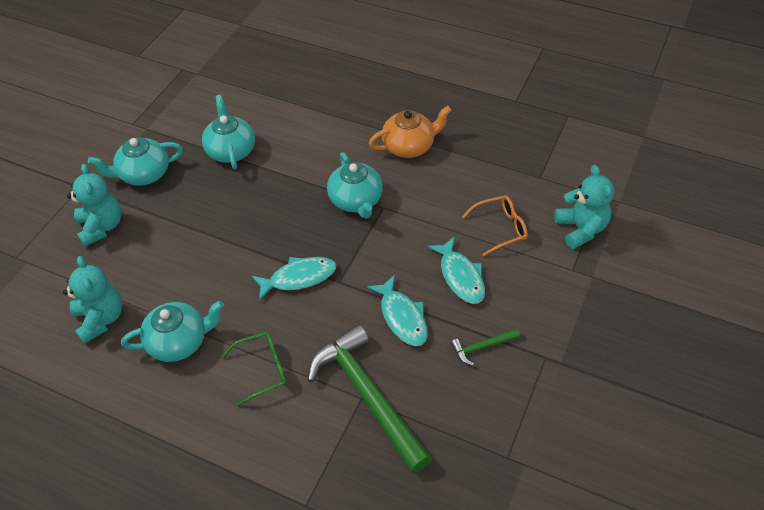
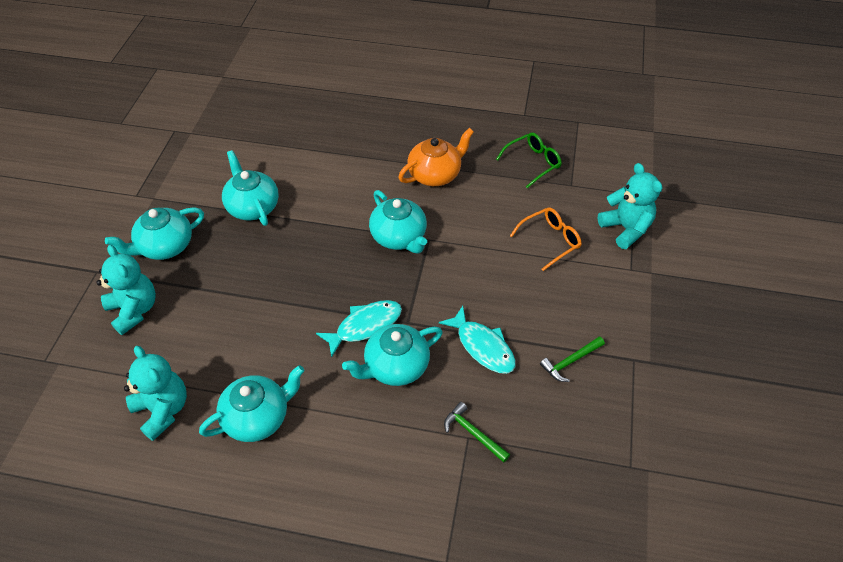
camera: 15 degrees left, 0 degrees up
green glasses [221,332,287,407] -> green glasses moved to [496,132,562,188]
green hammer [308,324,432,473] -> green hammer [444,402,510,463], size x0.44
turquoise fish [427,236,485,304] -> none
none -> turquoise teapot [342,324,443,386]

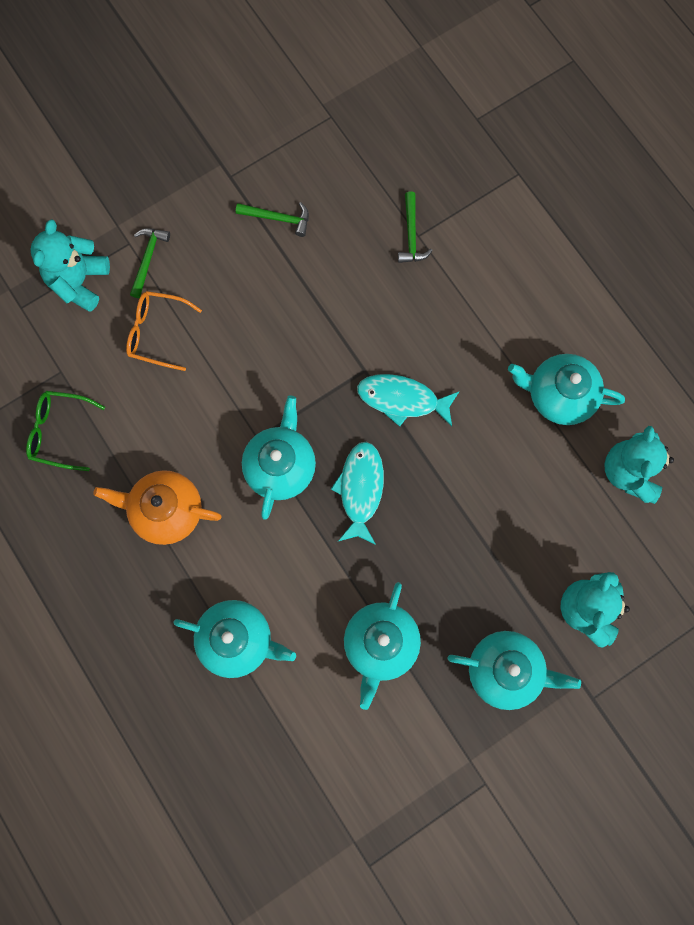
camera: 135 degrees left, 25 degrees up
turquoise teapot [342,324,443,386] -> turquoise teapot moved to [173,600,296,678]
turquoise fish [439,306,516,374] -> turquoise fish moved to [331,442,384,545]
none -> green hammer [130,228,170,298]

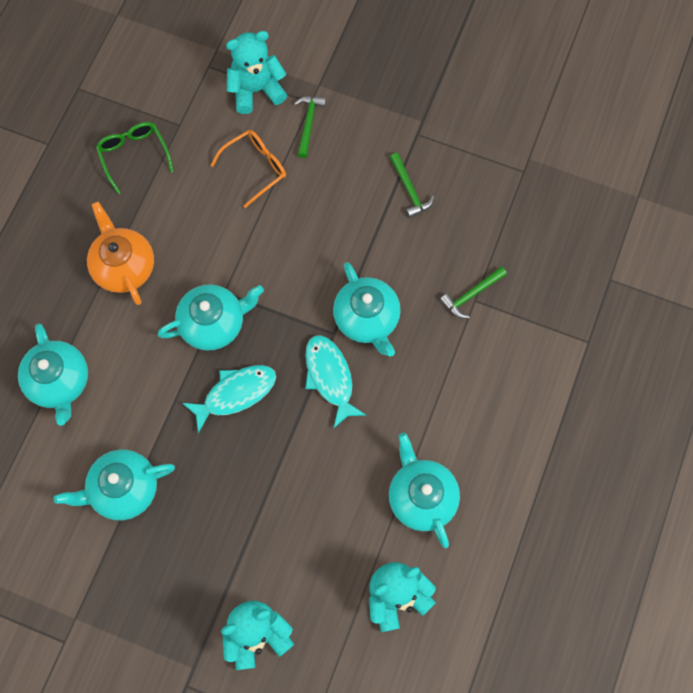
camera: 55 degrees right, 5 degrees down
orange glasses [126,291,202,371] -> orange glasses turned 75 degrees clockwise [210,130,286,208]
green hammer [130,228,170,298] -> green hammer turned 60 degrees counterclockwise [294,96,326,158]
turquoise teapot [447,631,581,710] -> turquoise teapot moved to [333,262,401,357]

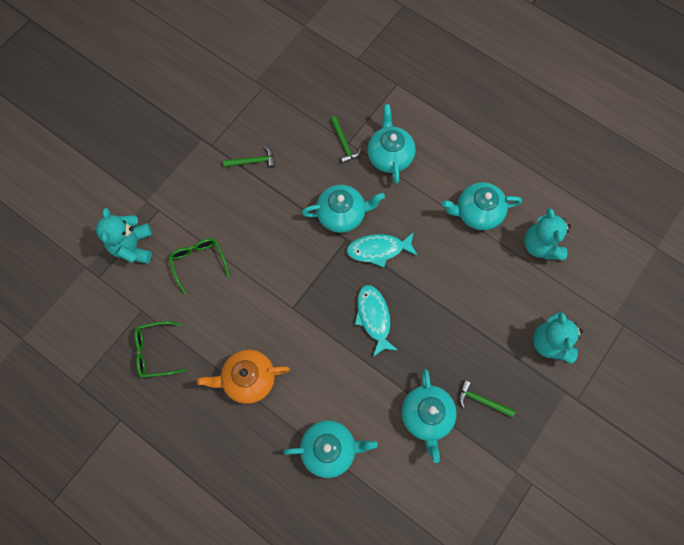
camera: 75 degrees left, 0 degrees up
turquoise teapot [158,284,264,351] -> turquoise teapot moved to [367,104,416,184]
orange glasses [210,130,286,208] -> green glasses [169,238,230,295]
green hammer [294,96,326,158] -> green hammer moved to [459,380,516,418]

